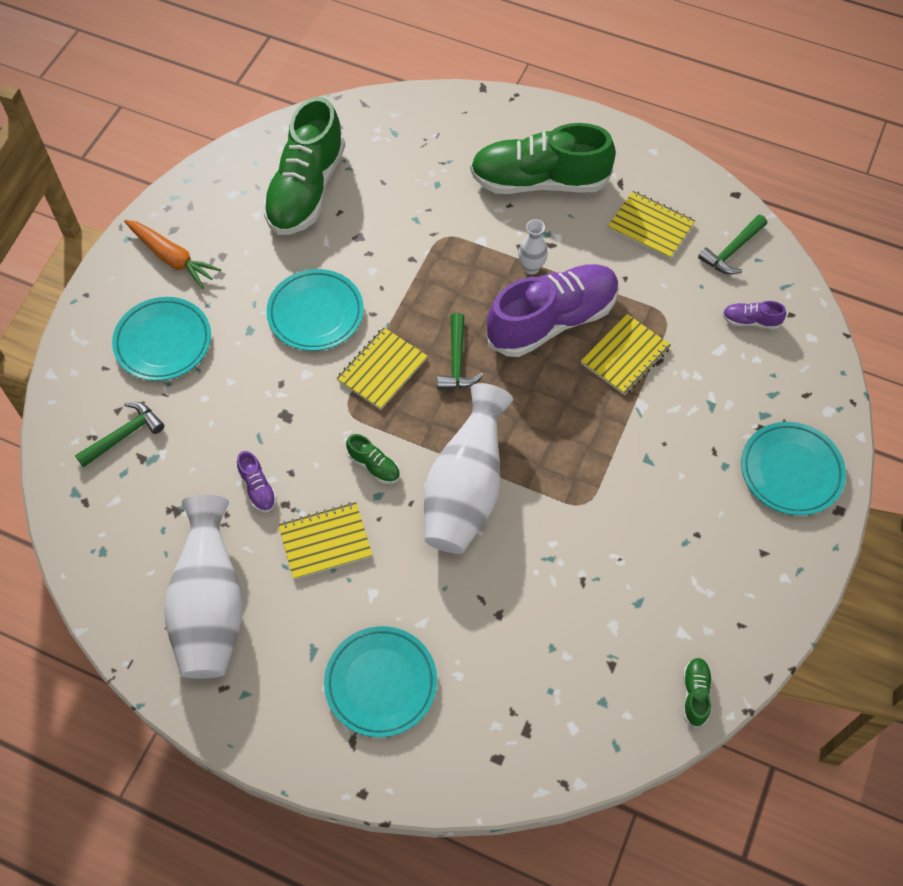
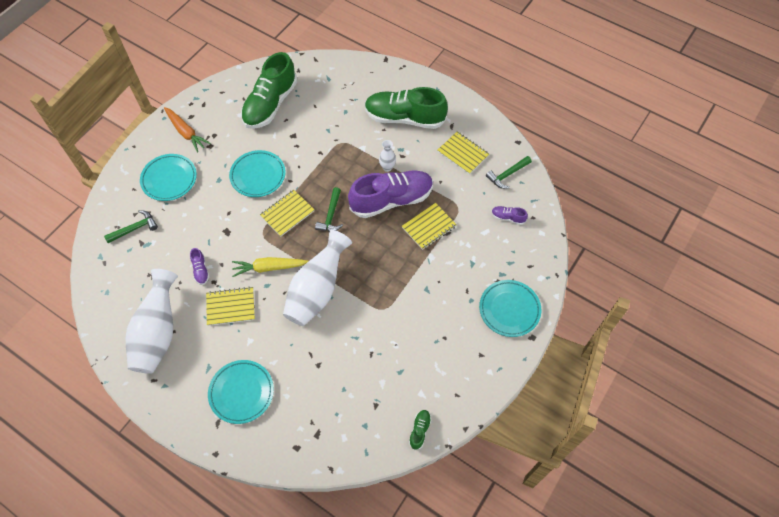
camera: 10 degrees right, 0 degrees up
green shoe [346,434,400,484] -> yellow carrot [232,257,308,277]

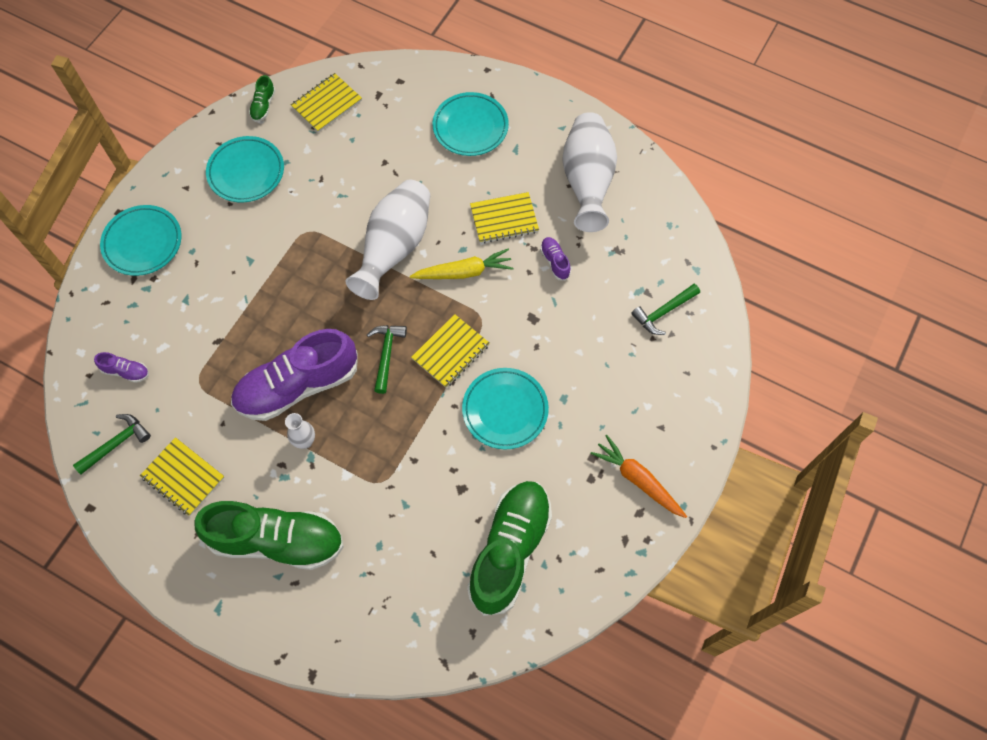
camera: 175 degrees right, 5 degrees up
turquoise plate [140,154,197,201] -> turquoise plate moved to [206,136,284,203]
yellow notebook [402,203,457,250] -> yellow notebook moved to [291,73,362,132]

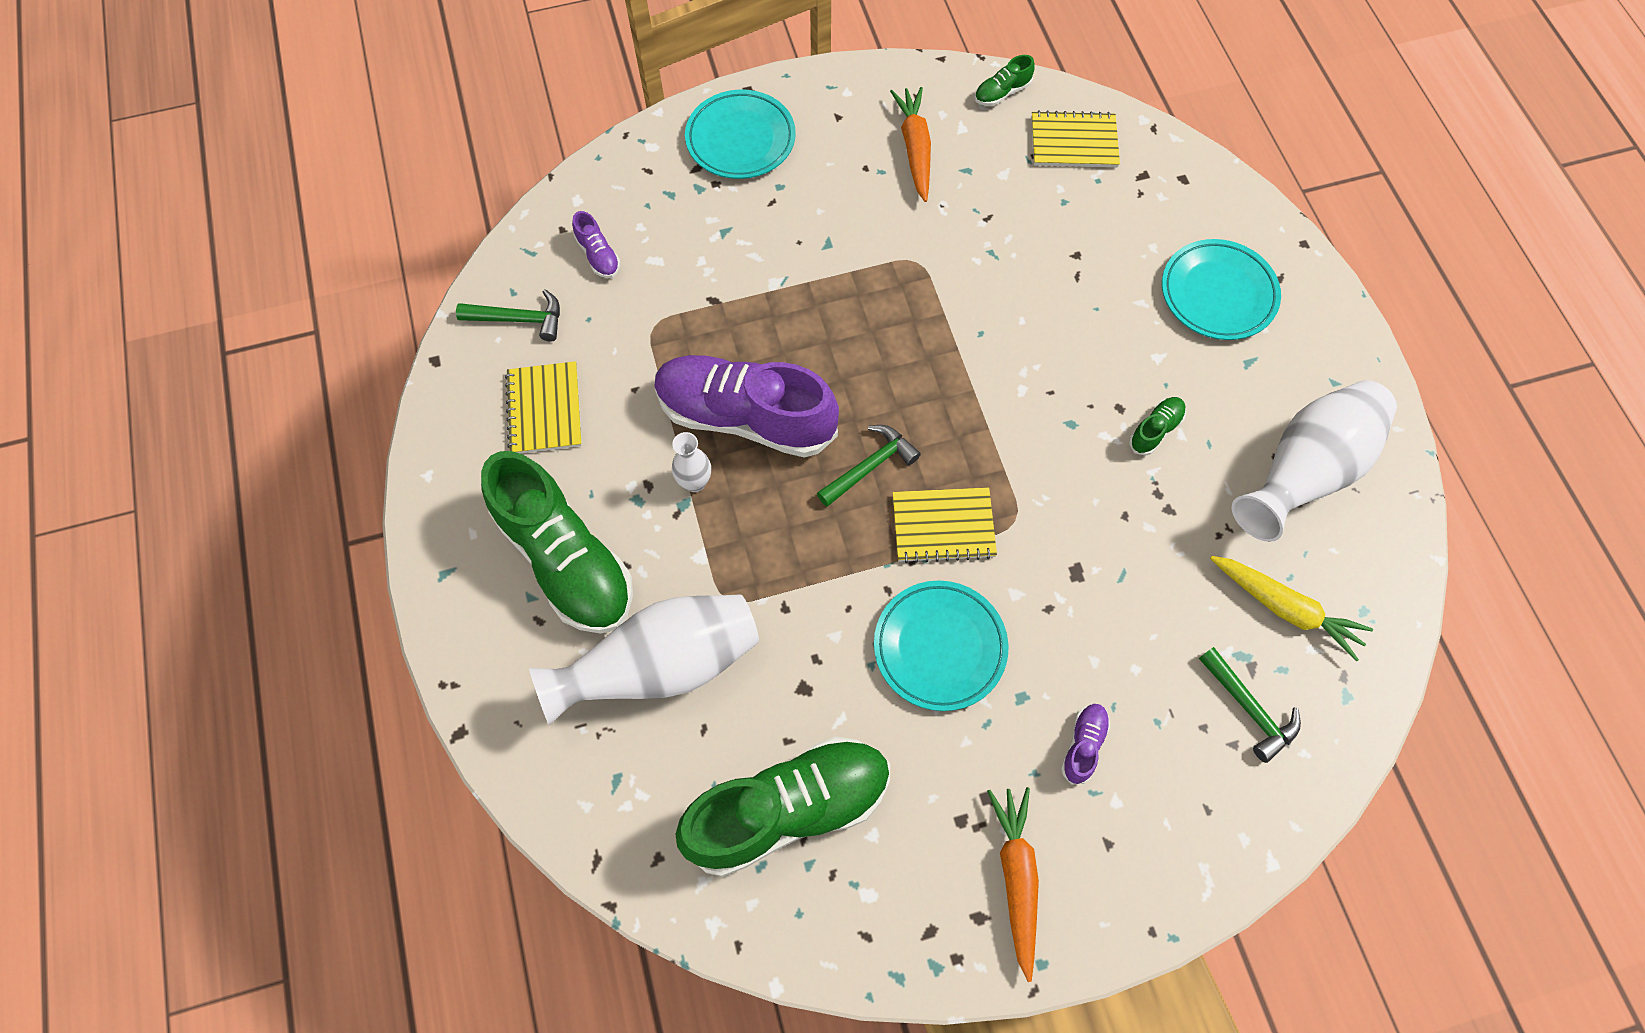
camera: 45 degrees right, 0 degrees up
turquoise plate [206,136,284,203] -> orange carrot [890,87,931,202]
white vase [345,180,430,300] -> white vase moved to [529,594,759,725]
yellow carrot [410,249,513,279] -> yellow carrot moved to [1210,556,1373,662]
yellow notebook [470,192,539,243] -> green shoe [1129,397,1186,456]
purple shoe [540,237,571,281] -> purple shoe moved to [1061,704,1110,785]
green hammer [631,284,700,335] -> green hammer turned 135 degrees counterclockwise [1199,647,1301,763]

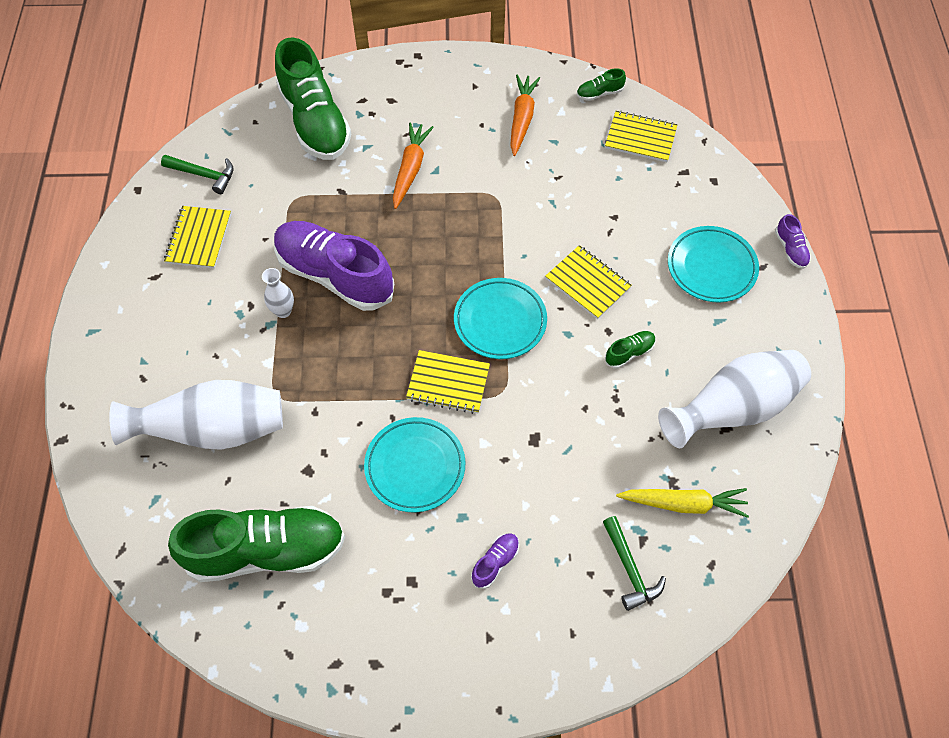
camera: 15 degrees right, 5 degrees down
green shoe [481,451,633,634] -> green shoe moved to [275,37,351,160]
purple shoe [572,211,620,278] -> purple shoe moved to [775,214,811,269]
turquoise plate [685,89,796,179] -> turquoise plate moved to [454,278,547,359]
green hammer [817,425,921,507] -> none
orange carrot [987,787,1039,982] -> orange carrot moved to [393,122,434,209]
yellow carrot [1210,556,1373,662] -> yellow carrot turned 45 degrees counterclockwise [616,488,749,518]
none -> yellow notebook [545,245,632,319]

